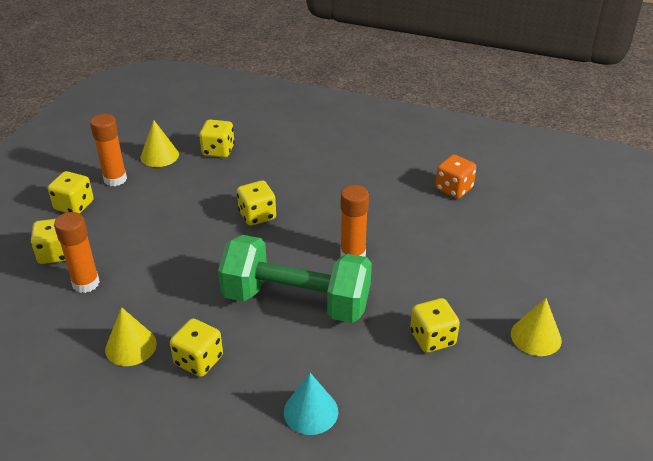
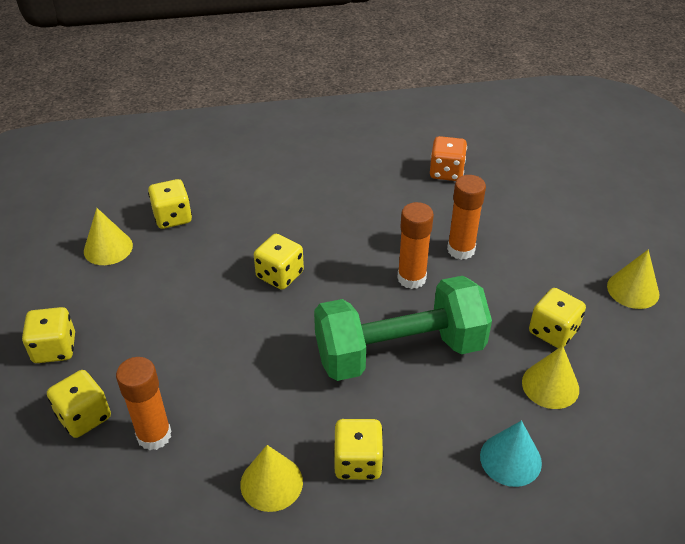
camera: 30 degrees left, 5 degrees up
orange glue stick [90,114,127,186] -> orange glue stick moved to [447,175,486,260]
none -> yellow cone [522,346,579,409]

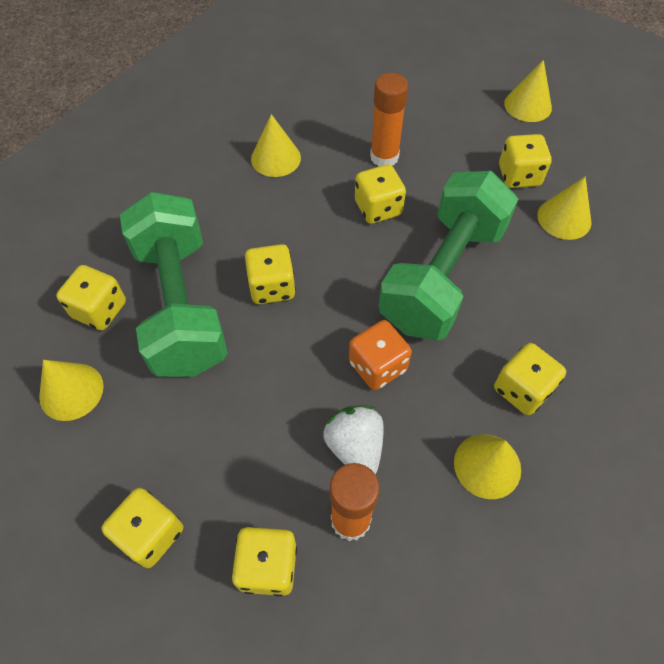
camera: 45 degrees left, 15 degrees up
orange glue stick [397,202,434,289] -> yellow dice [355,164,406,224]
orange dice [430,136,467,181] -> orange dice moved to [349,320,412,390]
turquoise cone [480,420,542,487] -> none
none -> green dumbbell [120,192,228,377]
none -> yellow cone [251,114,301,177]
none -> white strawberry [323,405,384,475]

